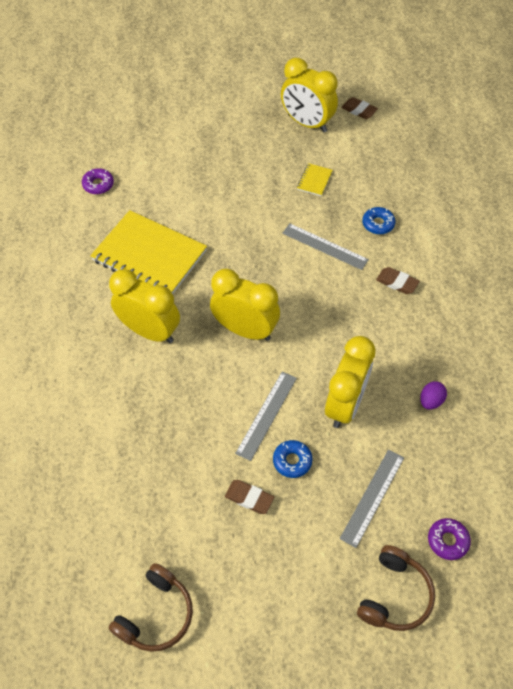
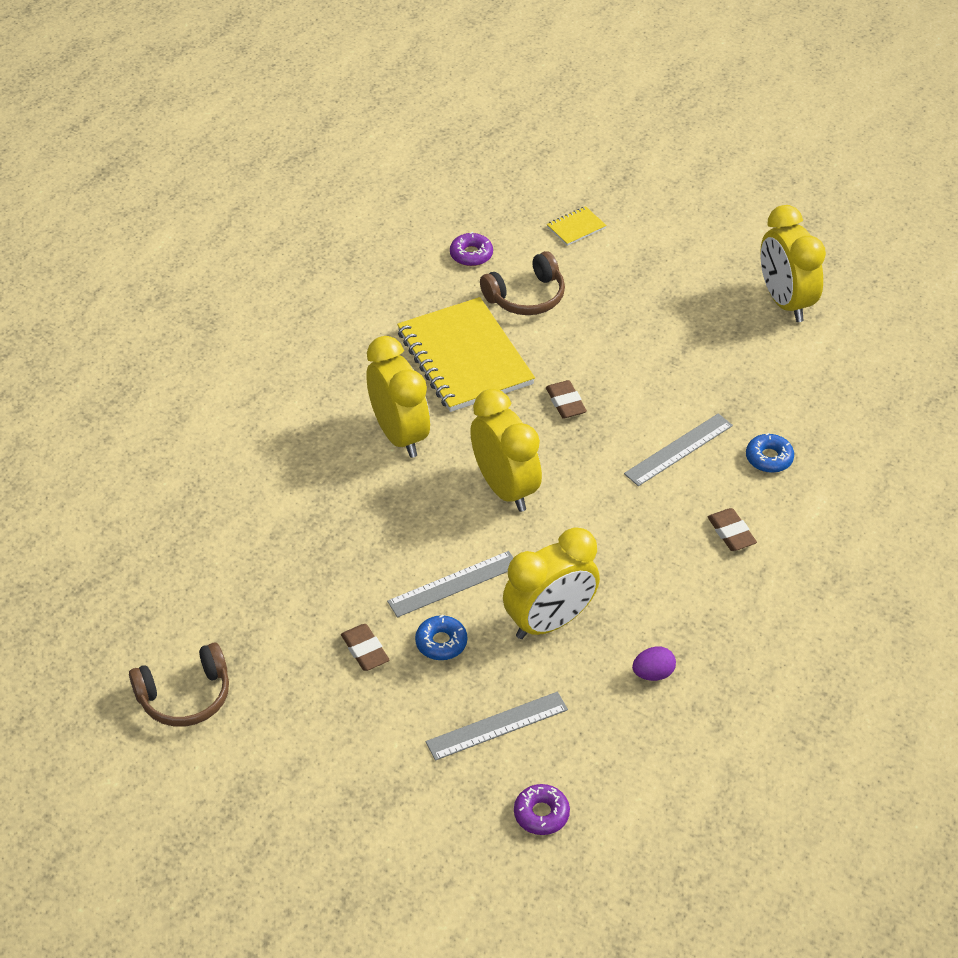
camera: 35 degrees right, 10 degrees down
grey ruler [282,223,369,270] -> grey ruler turned 75 degrees clockwise [624,413,733,486]
yellow notebook [297,163,333,196] -> yellow notebook moved to [547,206,607,246]
brown eraser [341,97,378,119] -> brown eraser moved to [546,380,587,419]
brown headphones [357,545,435,631] -> brown headphones moved to [480,251,565,315]

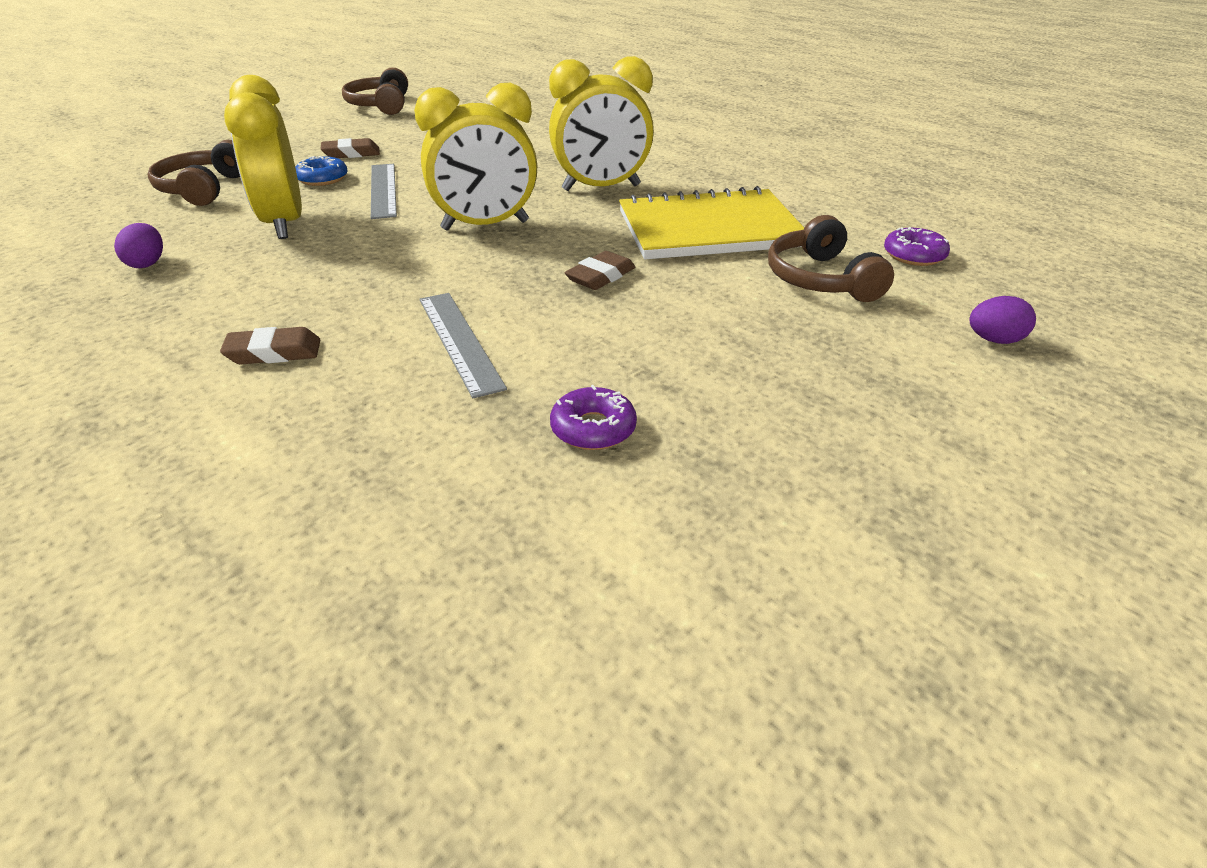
camera: 105 degrees right, 10 degrees down
grey ruler [426,692,568,761] -> brown headphones [147,140,240,206]
purple donut [514,784,570,835] -> purple donut moved to [550,385,637,450]
brown eraser [546,380,587,419] -> brown eraser turned 45 degrees counterclockwise [565,251,635,290]
yellow notebook [547,206,607,246] -> purple egg [970,296,1036,344]
blue donut [746,432,794,473] -> none
yellow clock [760,205,826,322] -> none

